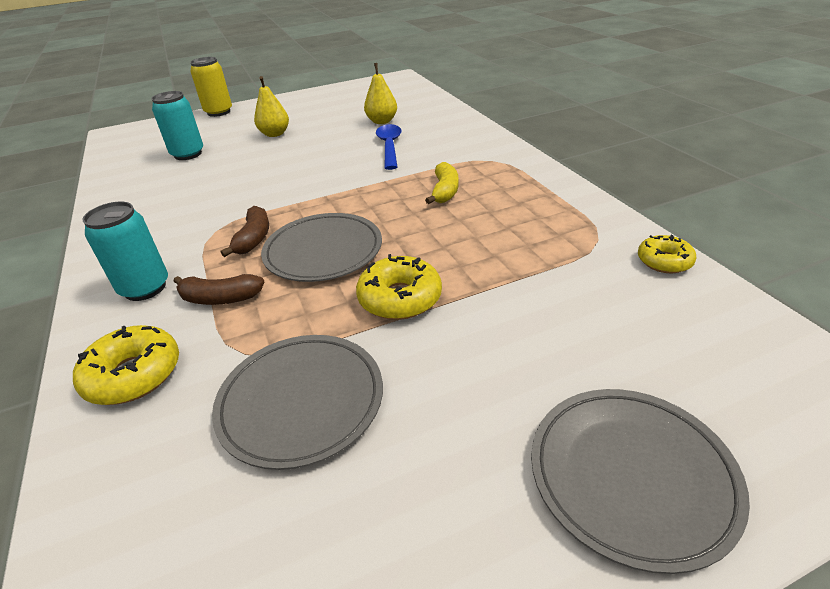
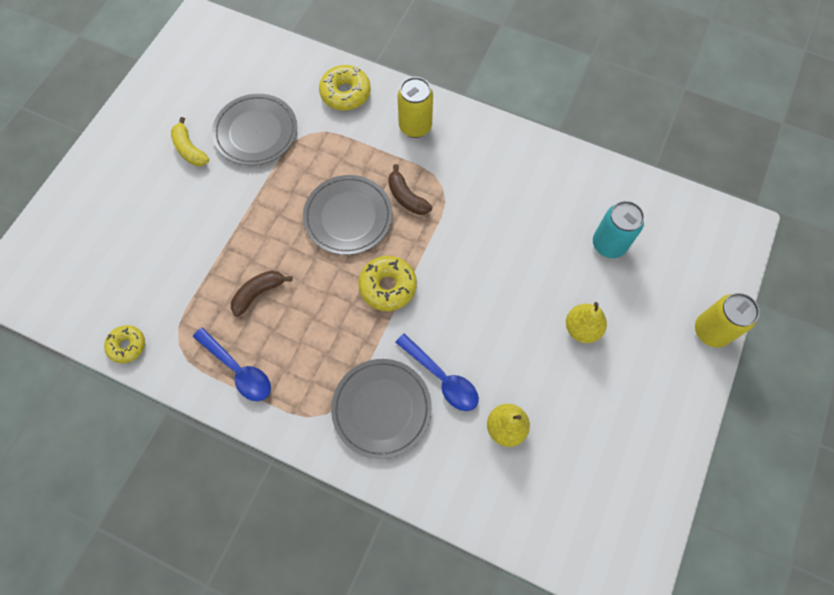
camera: 135 degrees right, 30 degrees up
turquoise can [82,202,168,301] -> yellow can [398,77,433,138]
brown banana [173,274,265,305] -> brown banana moved to [231,270,292,316]
yellow donut [356,254,442,320] -> yellow donut moved to [358,256,417,311]
yellow banana [425,162,459,204] -> yellow banana moved to [171,117,209,166]
grey plate [531,389,750,574] -> grey plate moved to [331,359,432,459]
none -> blue spoon [193,328,271,401]

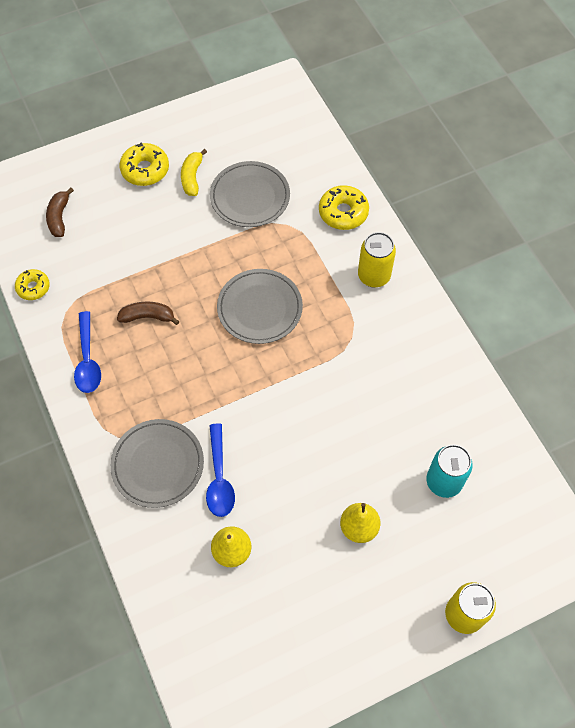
camera: 40 degrees right, 5 degrees down
yellow donut [358,256,417,311] -> yellow donut moved to [119,143,169,186]
brown banana [388,164,432,215] -> brown banana moved to [46,188,74,237]

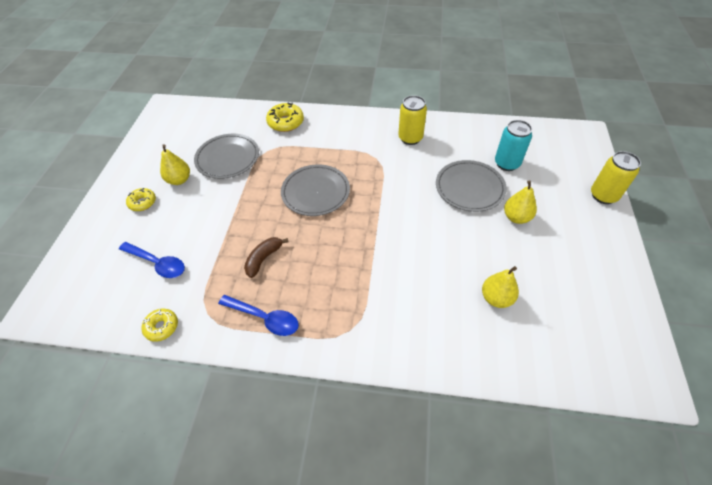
camera: 55 degrees left, 10 degrees down
brown banana [46,188,74,237] -> none
grey plate [110,419,204,508] -> grey plate moved to [436,160,507,212]
yellow donut [119,143,169,186] -> yellow donut [126,188,156,211], size x0.65
yellow banana [181,149,207,196] -> yellow pear [160,144,190,185]
blue spoon [206,423,235,517] -> blue spoon moved to [119,242,185,278]
yellow can [358,232,396,288] -> yellow can moved to [398,95,427,145]

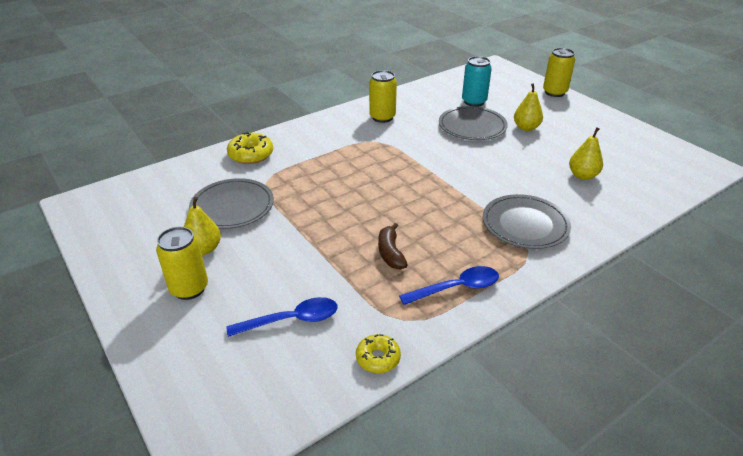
camera: 45 degrees left, 15 degrees down
yellow donut [126,188,156,211] -> yellow can [156,227,208,300]
grey plate [281,164,350,216] -> grey plate moved to [483,194,571,249]

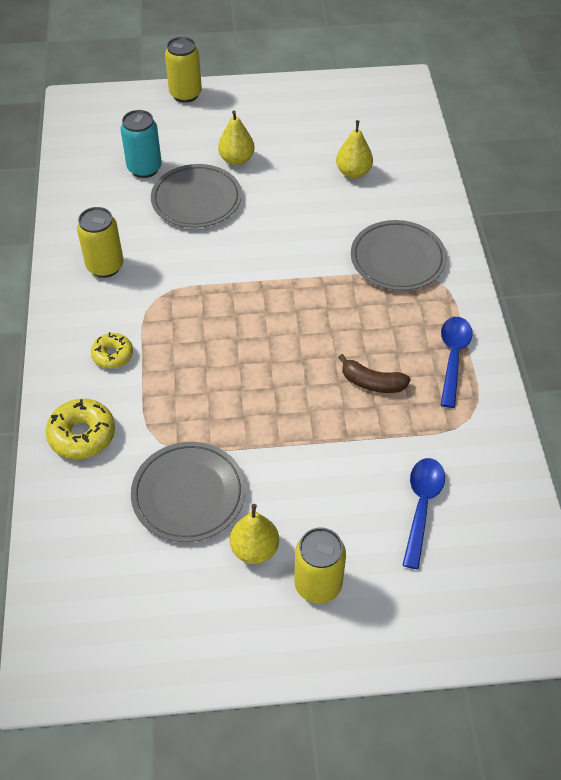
camera: 60 degrees left, 15 degrees up
yellow donut [356,334,401,373] -> yellow donut moved to [91,332,133,369]

